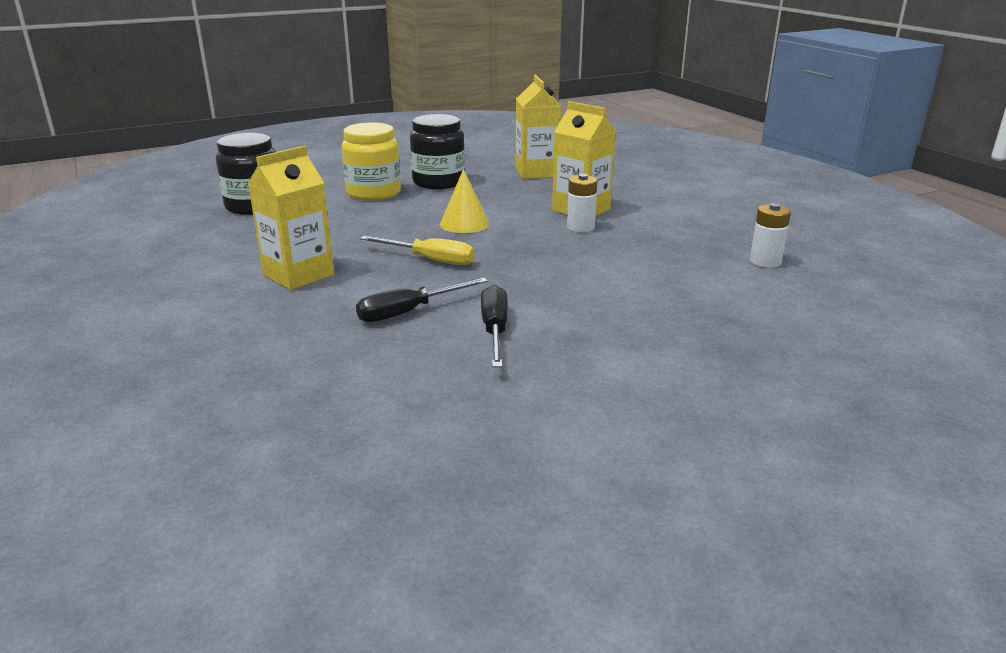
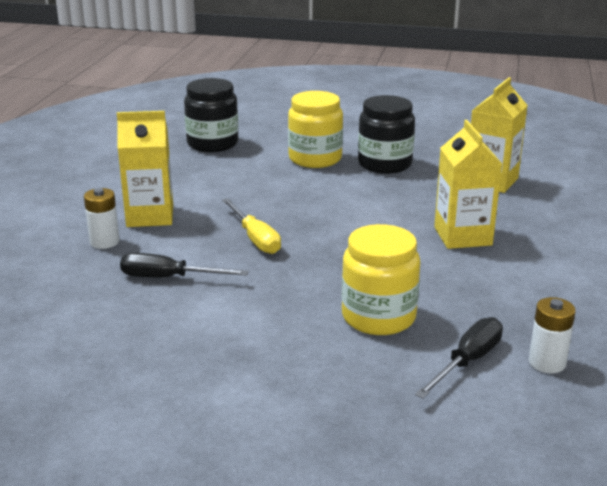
camera: 40 degrees right, 0 degrees up
yellow cone [440,169,490,233] -> none
black screwdriver [481,285,508,367] -> black screwdriver moved to [415,317,503,398]
white battery [567,174,597,233] -> white battery moved to [84,188,120,249]
none -> yellow jar [342,224,420,335]

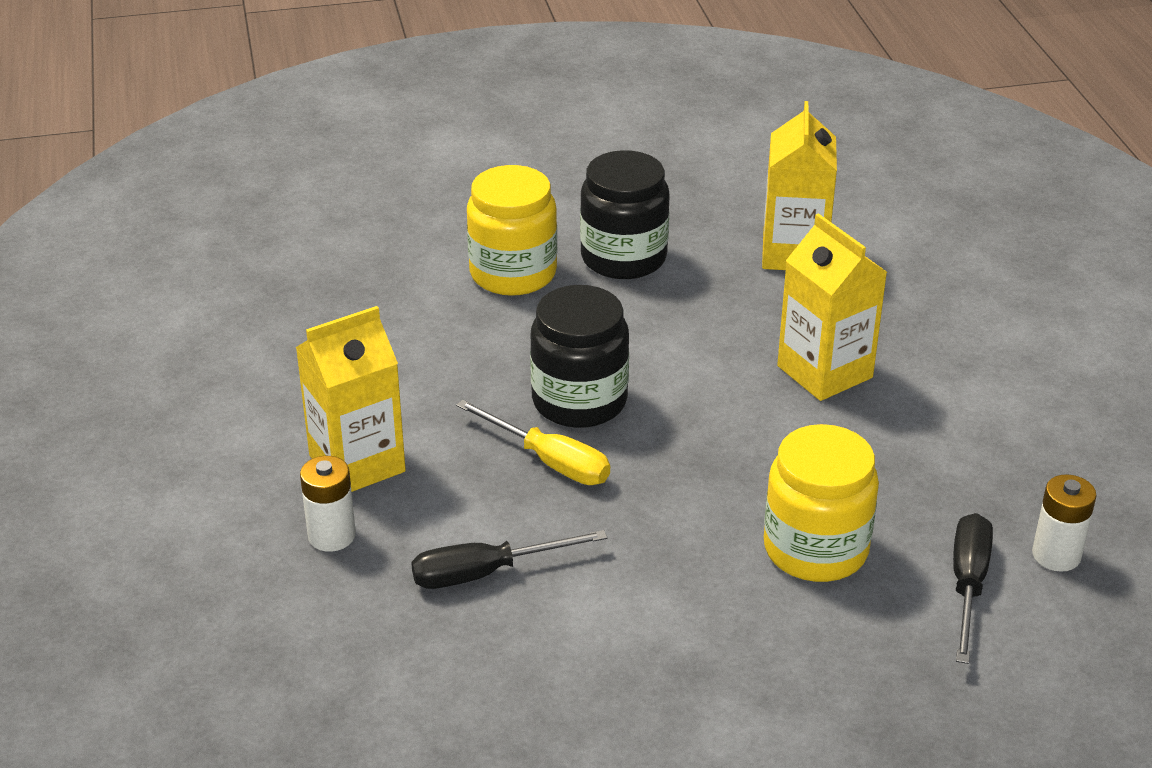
camera: 25 degrees left, 10 degrees up
black jar [184,78,238,152] -> black jar moved to [530,285,629,428]

